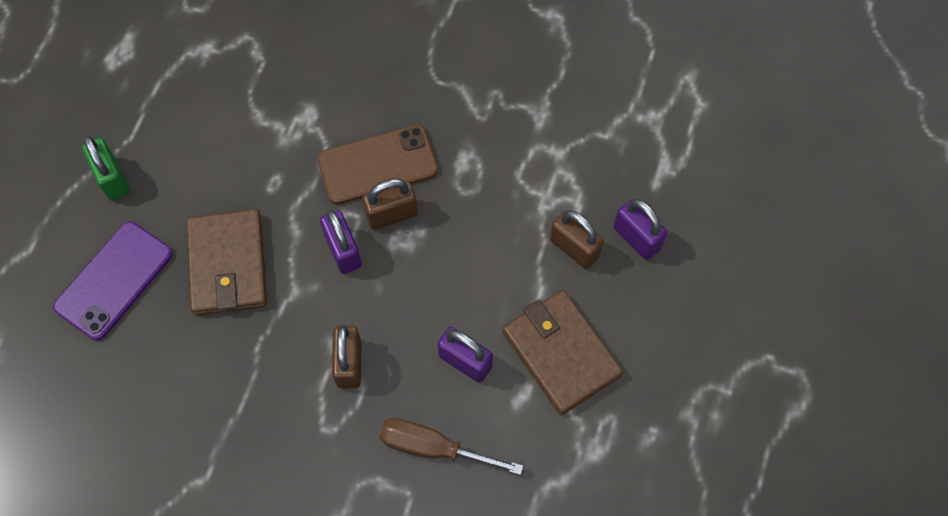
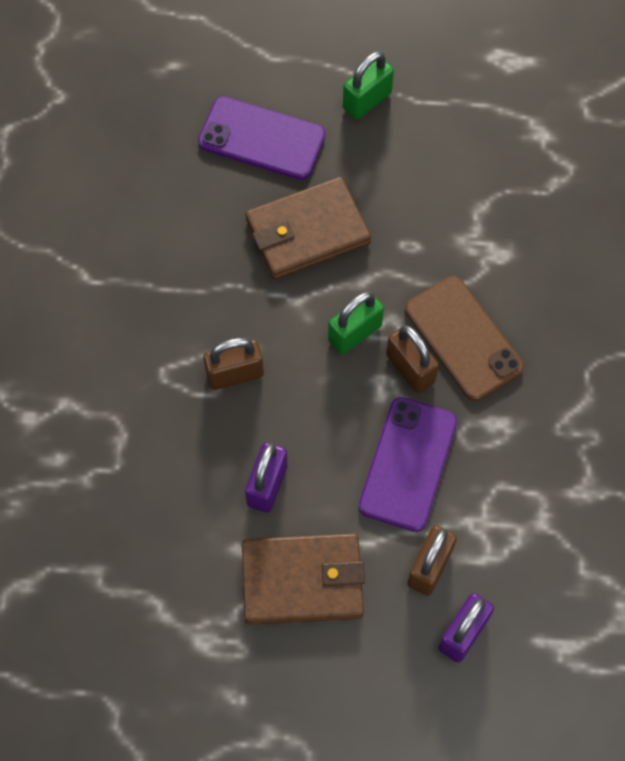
camera: 75 degrees right, 0 degrees up
purple padlock [320,209,362,274] -> green padlock [328,291,384,355]
brown screwdriver [379,418,523,475] -> none
brown wallet [502,290,623,415] -> brown wallet turned 45 degrees clockwise [242,533,365,625]
none -> purple phone [358,397,457,532]

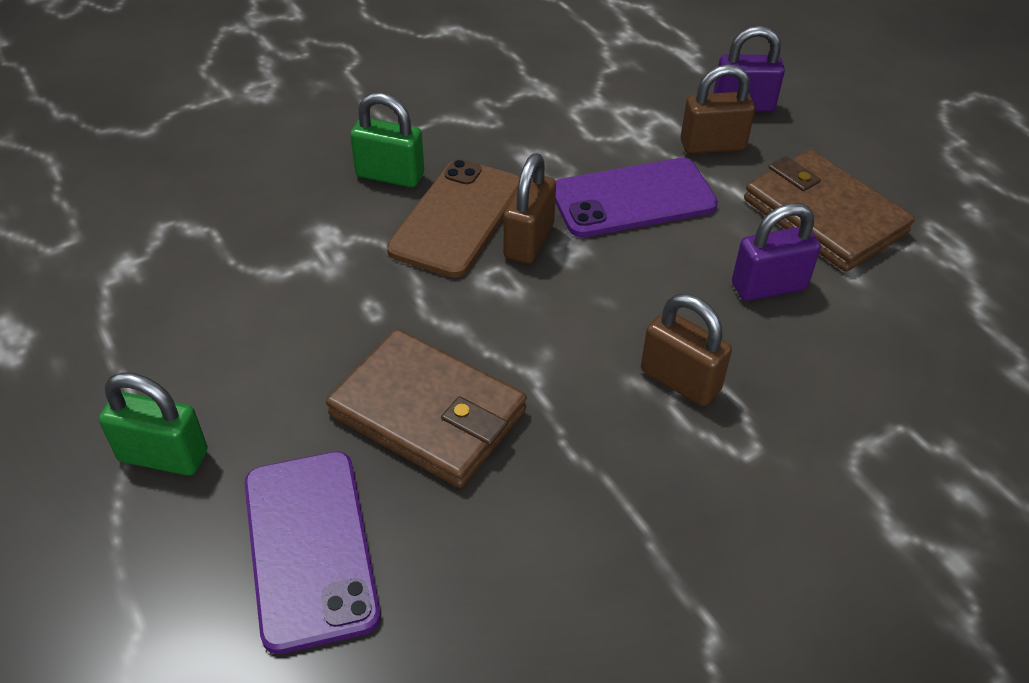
camera: 125 degrees left, 20 degrees down
green padlock [328,291,384,355] -> green padlock moved to [350,93,424,187]

